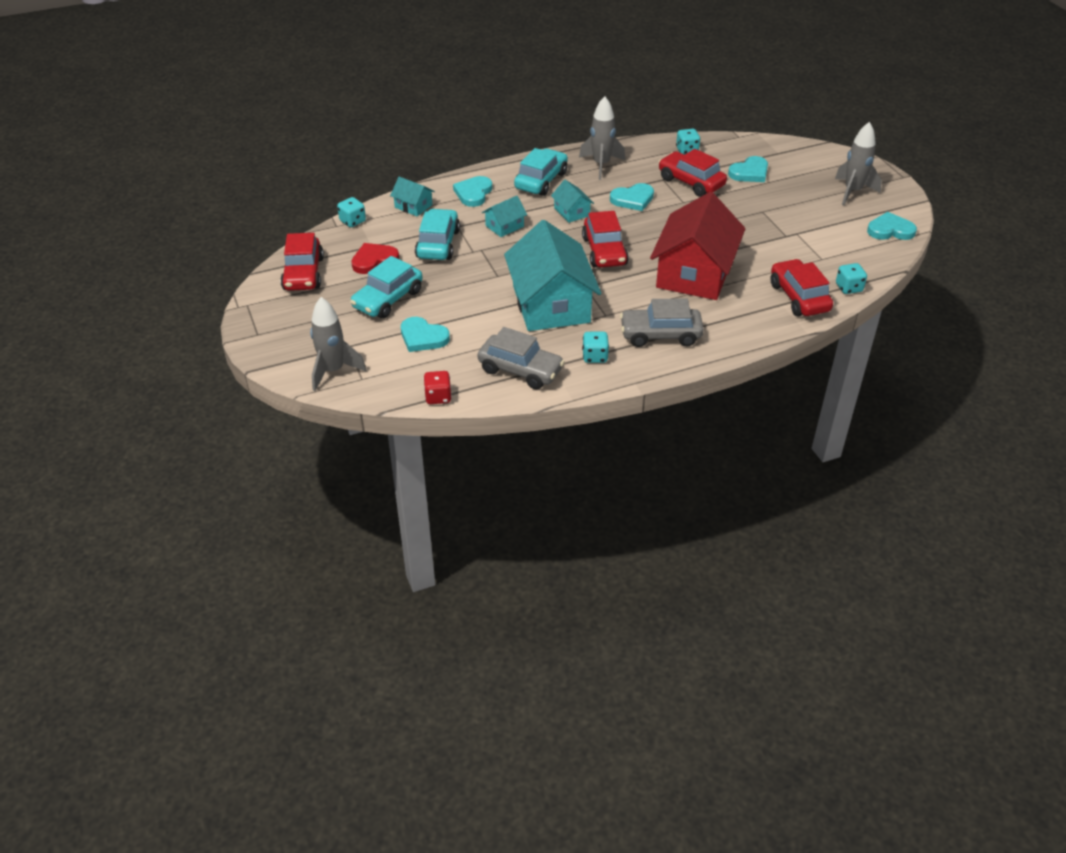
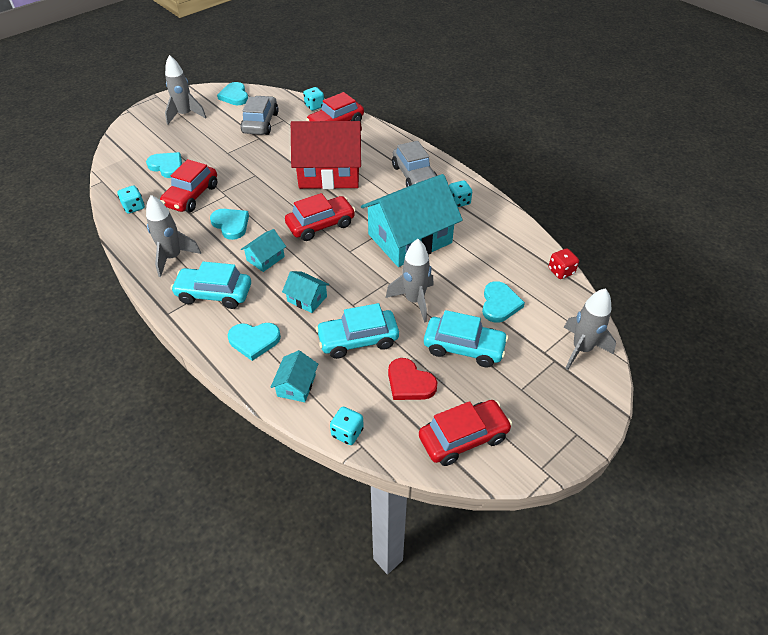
camera: 110 degrees left, 5 degrees up
grey car [478,327,565,389] -> grey car moved to [241,96,279,135]
none -> grey rocket [386,239,433,323]

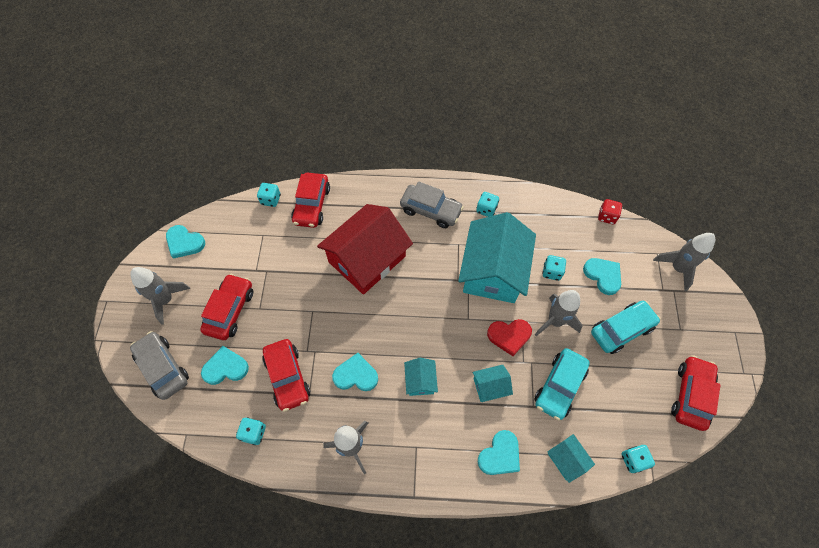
camera: 45 degrees left, 15 degrees up
turquoise car [171,261,251,309] -> none
grey car [241,96,279,135] -> grey car moved to [130,331,189,400]
red car [285,193,356,241] -> red car moved to [200,274,253,340]
red heart [388,358,437,400] -> red heart moved to [487,319,532,356]
none -> turquoise dice [542,255,566,281]

